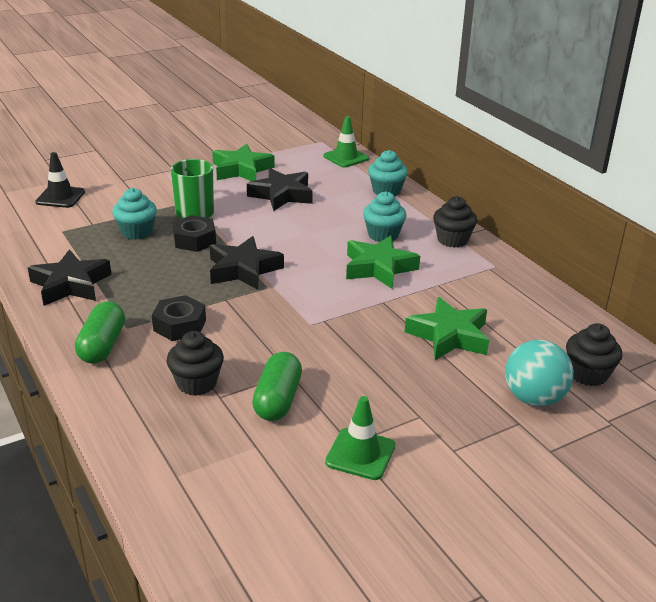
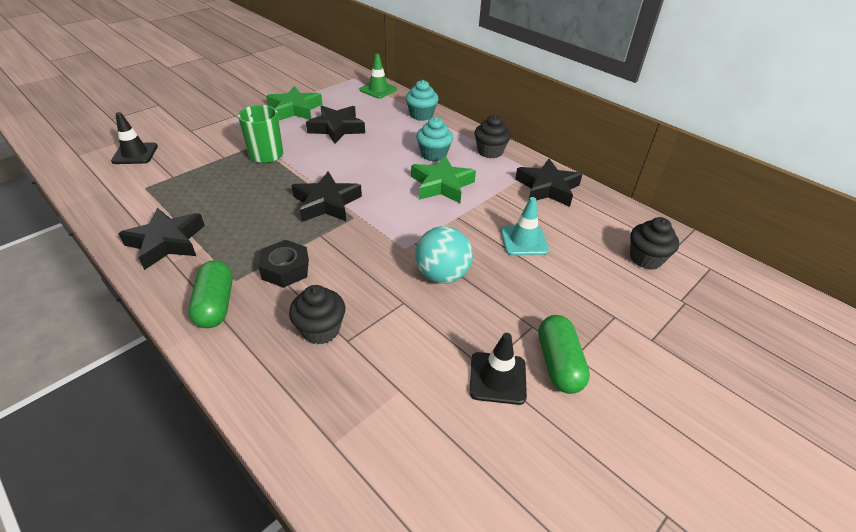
camera: 15 degrees left, 10 degrees up
turquoise cupcake [112,188,157,240] -> none
black nut [172,215,216,252] -> none
green capsule [252,352,302,421] -> green capsule moved to [538,315,590,394]
green traffic cone [325,396,395,480] -> black traffic cone [469,333,527,405]
green star [405,297,489,360] -> turquoise traffic cone [501,197,549,255]
turquoise ball [505,340,574,407] -> turquoise ball moved to [415,226,473,284]
none -> black star [515,159,583,207]

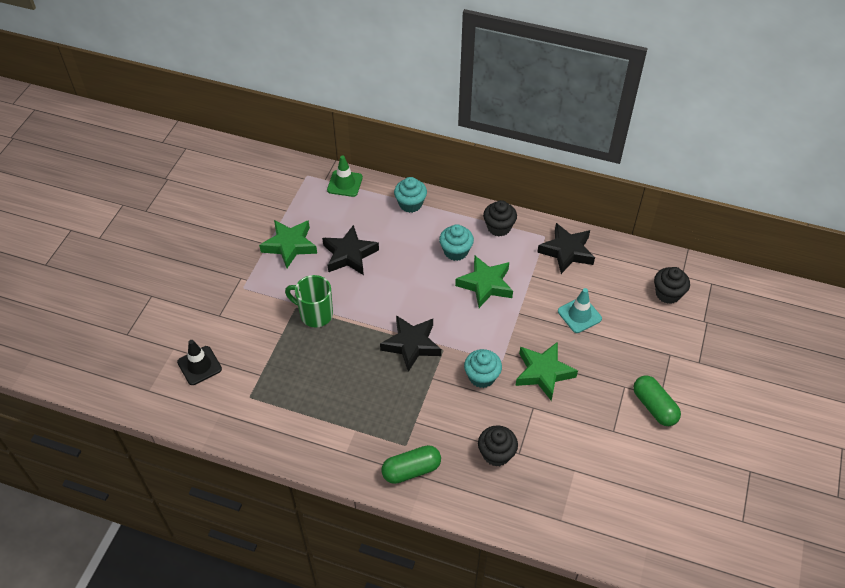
camera: 25 degrees left, 10 degrees up
black star [118,208,205,270] -> none
green capsule [188,260,233,328] -> green capsule turned 75 degrees counterclockwise [381,445,441,484]
black nut [258,240,309,288] -> none
turquoise ball [415,226,473,284] -> green star [515,342,578,401]
black traffic cone [469,333,527,405] -> none
none -> turquoise cupcake [464,349,502,388]

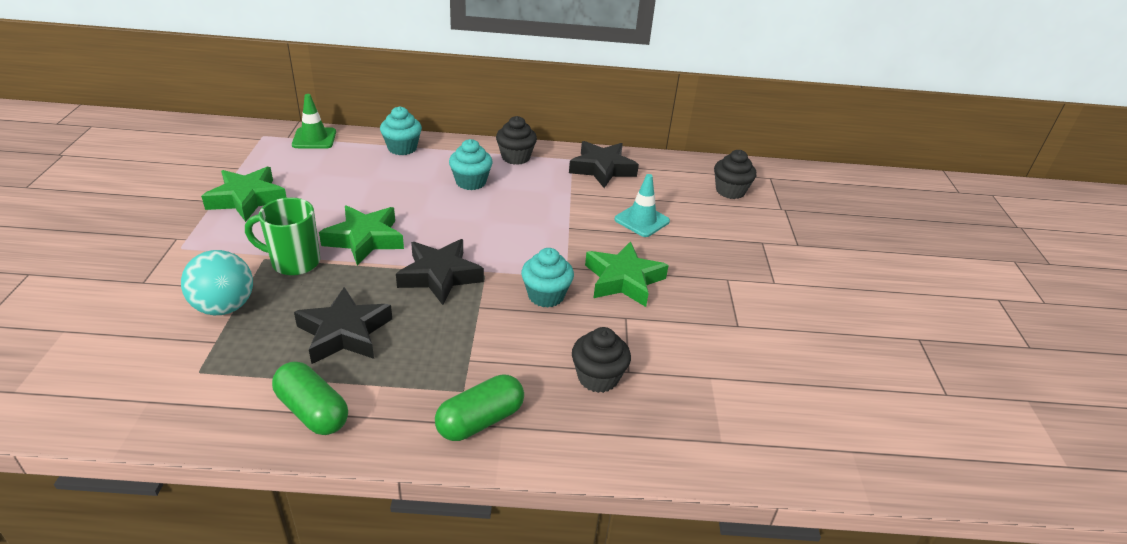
camera: 20 degrees left, 15 degrees down
black traffic cone [177,340,222,385] -> none
black star [322,225,379,275] -> black star moved to [294,287,392,364]
green star [455,255,513,308] -> green star moved to [319,205,404,266]
green capsule [633,375,681,426] -> green capsule moved to [272,361,348,435]
none -> turquoise ball [181,250,253,315]

